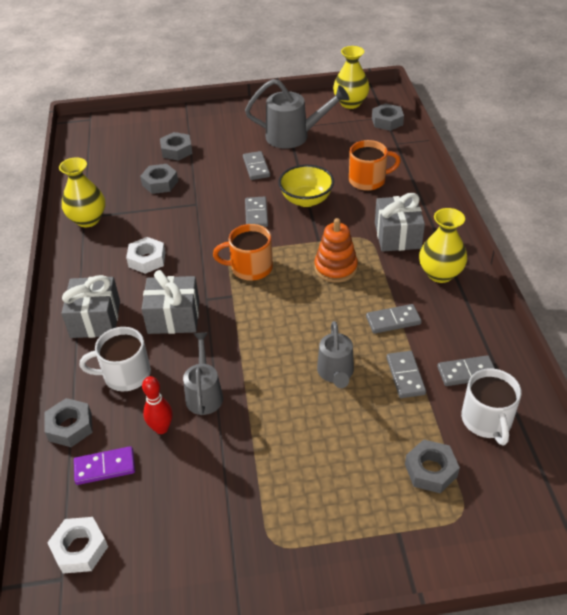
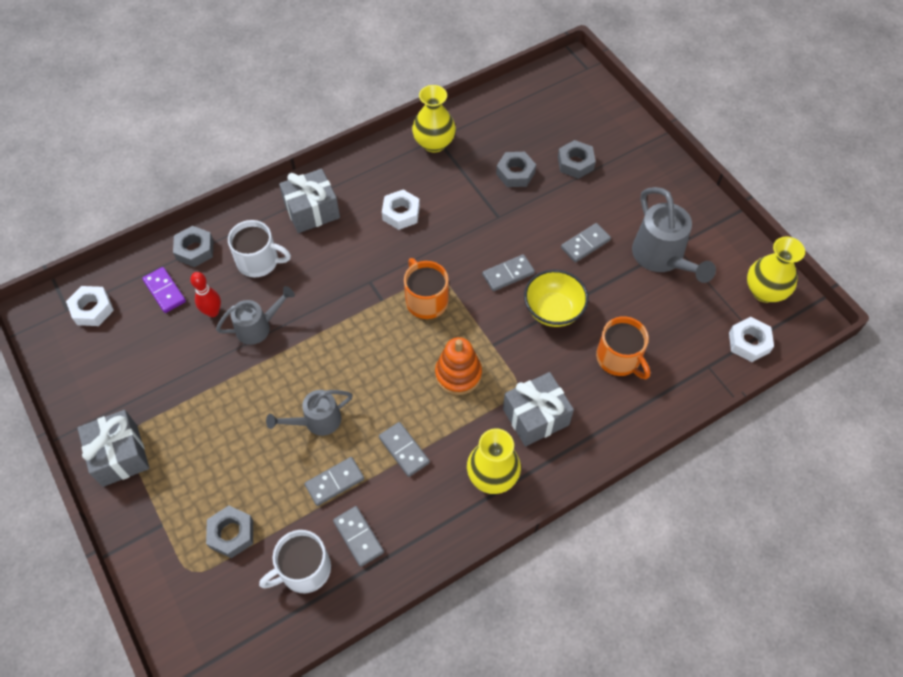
camera: 65 degrees right, 15 degrees up
white mug [80,327,151,391] -> white mug turned 135 degrees clockwise [228,220,291,277]
grey gift [142,270,199,334] -> grey gift moved to [77,410,149,487]
grey nut [372,103,404,131] -> white nut [729,317,774,362]

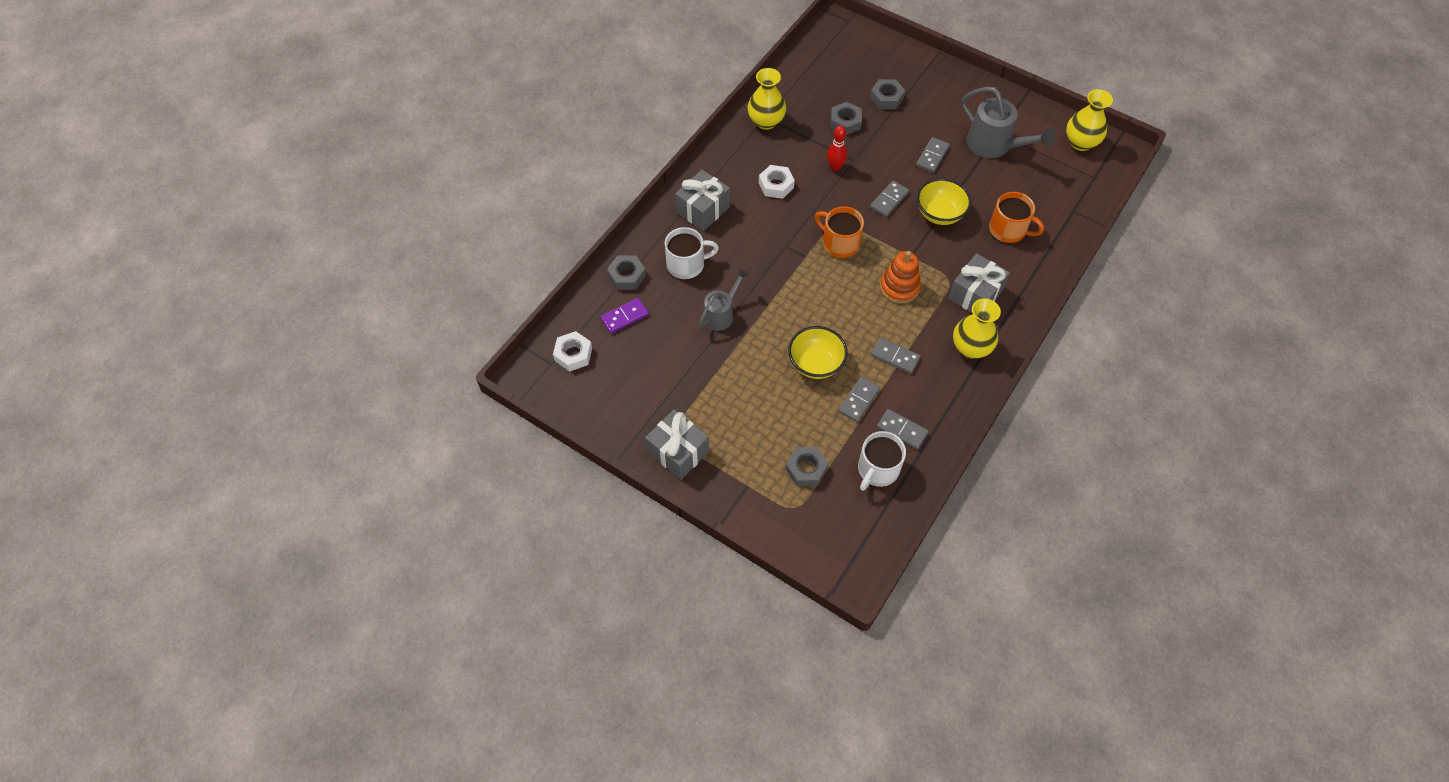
camera: 25 degrees left, 0 degrees up
purple domino [142,267,186,313] -> purple domino turned 60 degrees counterclockwise [601,298,649,334]
red bowling pin [190,272,221,317] -> red bowling pin moved to [827,126,847,171]
grey watering can [266,390,353,436] -> yellow bowl [788,326,848,379]
white nut [729,317,774,362] -> none

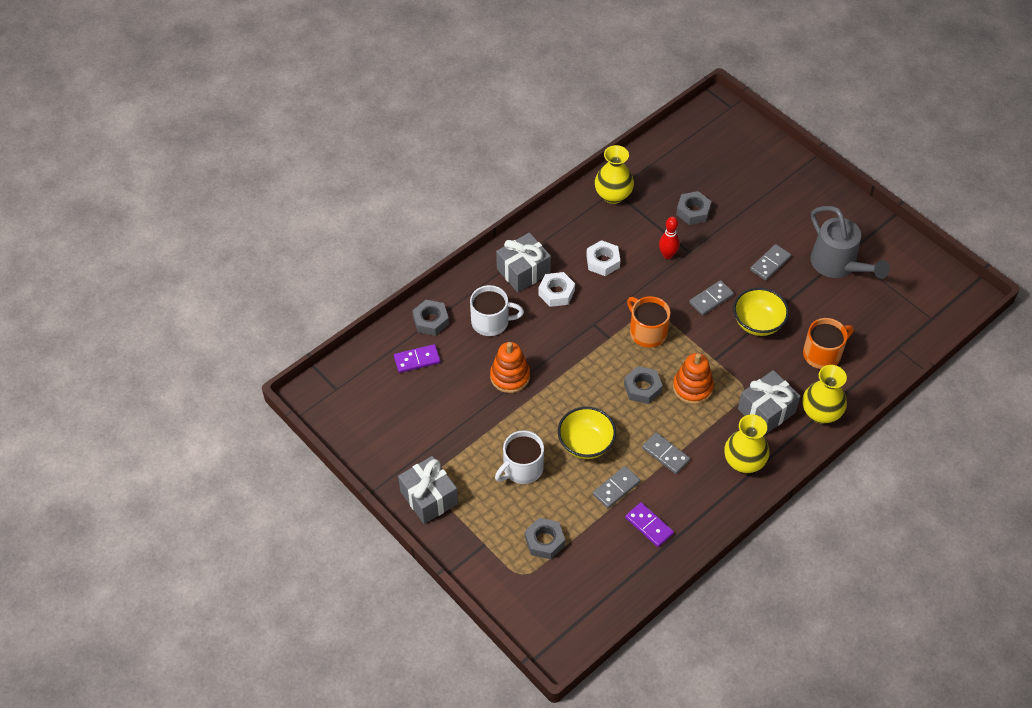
camera: 15 degrees right, 5 degrees down
white nut [553,331,592,372] -> white nut moved to [538,272,575,307]
grey watering can [699,268,749,331] -> orange stacking toy [490,342,530,393]
white mug [858,431,906,491] -> white mug moved to [495,430,544,484]
grey nut [870,79,905,109] -> grey nut moved to [624,366,663,404]
grey domino [877,409,929,449] -> purple domino [625,502,674,547]
orange mug [989,192,1044,243] -> orange mug turned 75 degrees counterclockwise [803,318,854,369]
yellow vase [1066,89,1113,151] -> yellow vase moved to [803,365,847,424]

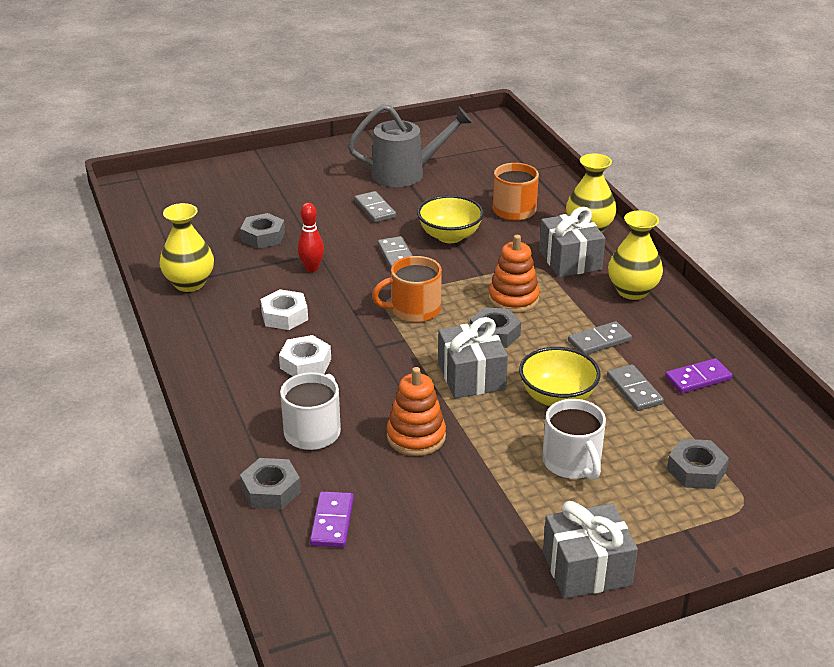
camera: 70 degrees left, 20 degrees down
grey gift [496,233,551,292] -> grey gift moved to [438,317,508,398]

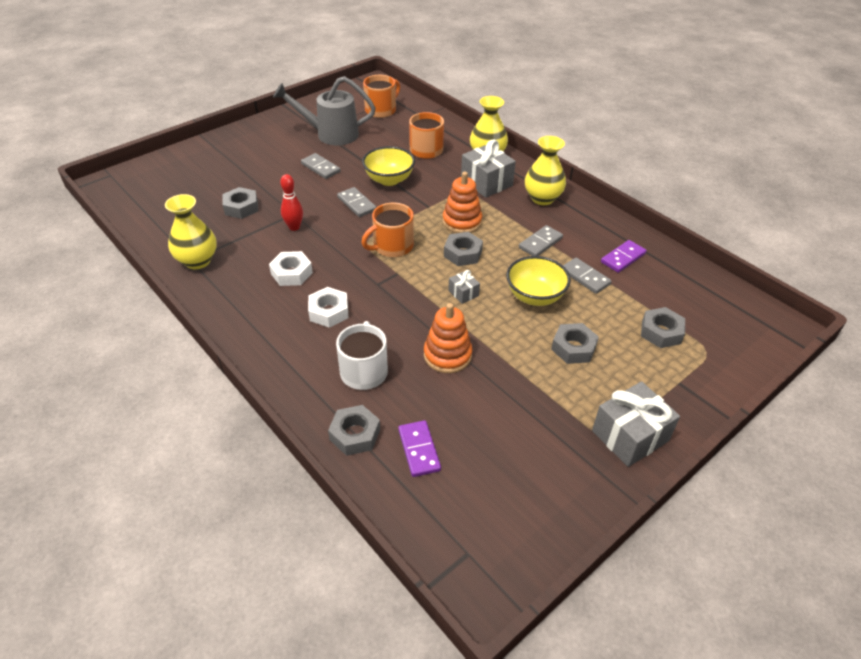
camera: 20 degrees left, 10 degrees up
grey watering can [348,104,473,187] -> grey watering can turned 150 degrees counterclockwise [273,76,376,146]
grey gift [438,317,508,398] -> grey gift [448,270,480,304], size x0.50
white mug [542,399,606,480] -> grey nut [551,323,599,364]
none -> orange mug [363,75,400,118]

